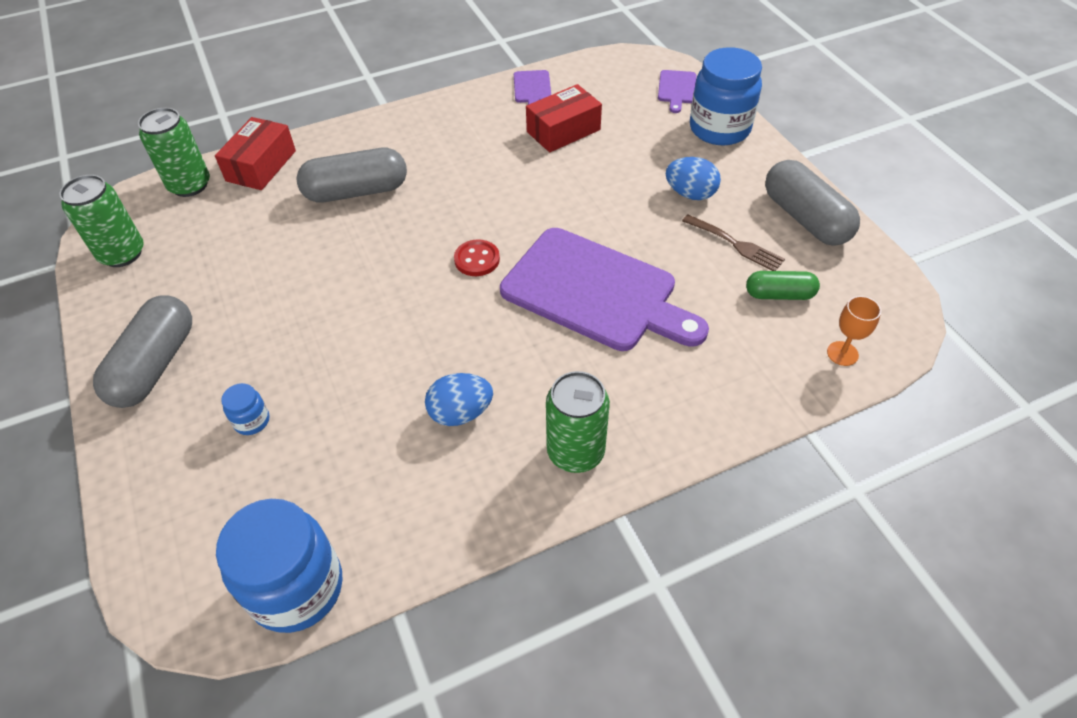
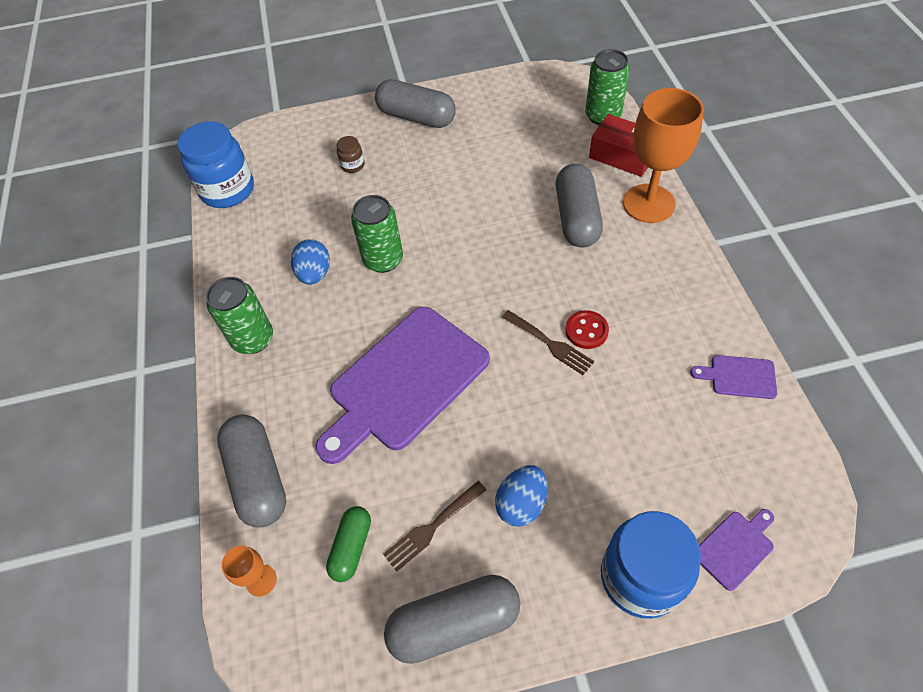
camera: 105 degrees right, 5 degrees up
green can [59,175,144,267] -> green can moved to [351,195,403,273]
blue jar [221,383,270,435] -> brown jar [336,136,364,173]
red button [454,239,500,276] -> red button moved to [566,310,609,349]
red box [526,84,602,152] -> none
purple cutting board [658,70,696,113] -> purple cutting board turned 120 degrees clockwise [699,509,774,591]
none -> grey capsule [217,415,286,528]
none -> brown fork [502,310,594,375]
none -> orange goblet [623,88,704,223]

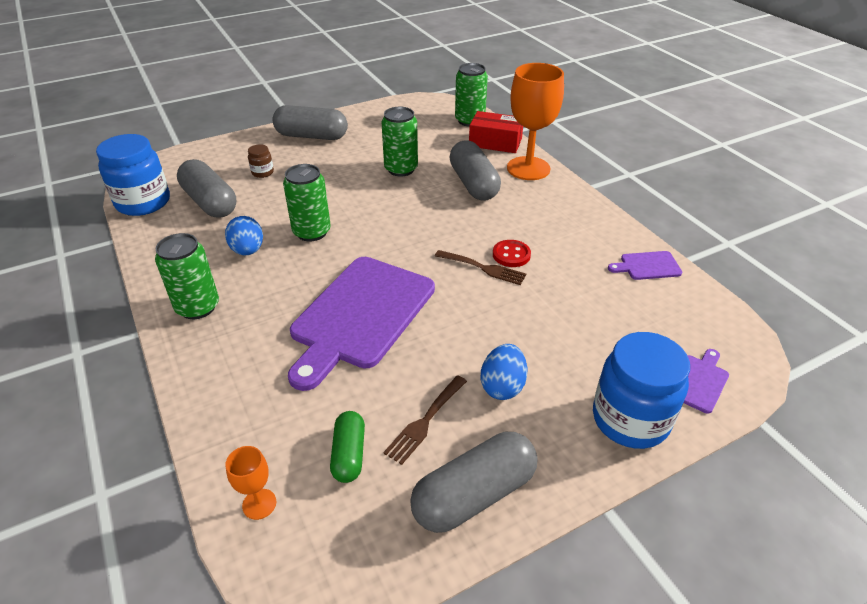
camera: 20 degrees left, 15 degrees down
grey capsule [217,415,286,528] -> grey capsule moved to [177,159,236,218]
none -> green can [381,107,418,177]

